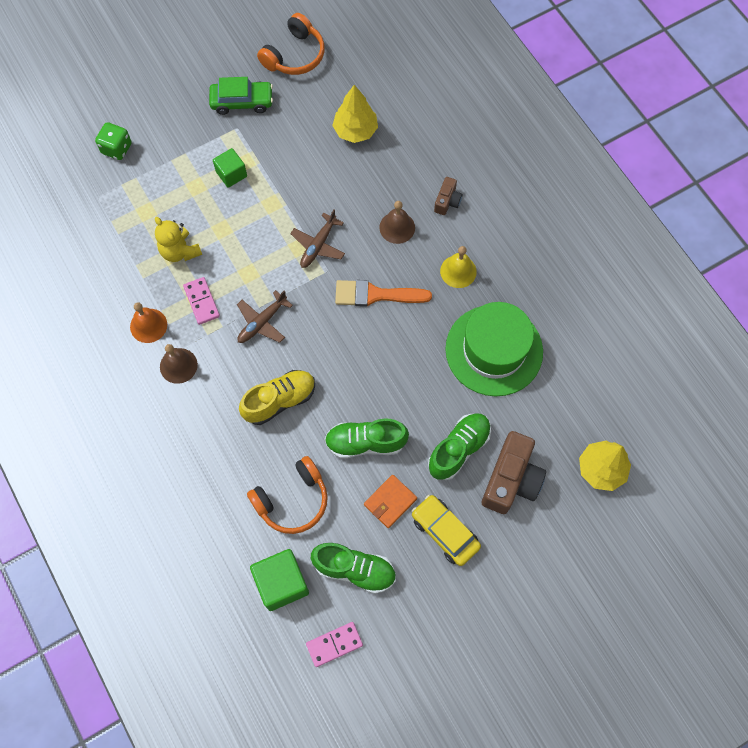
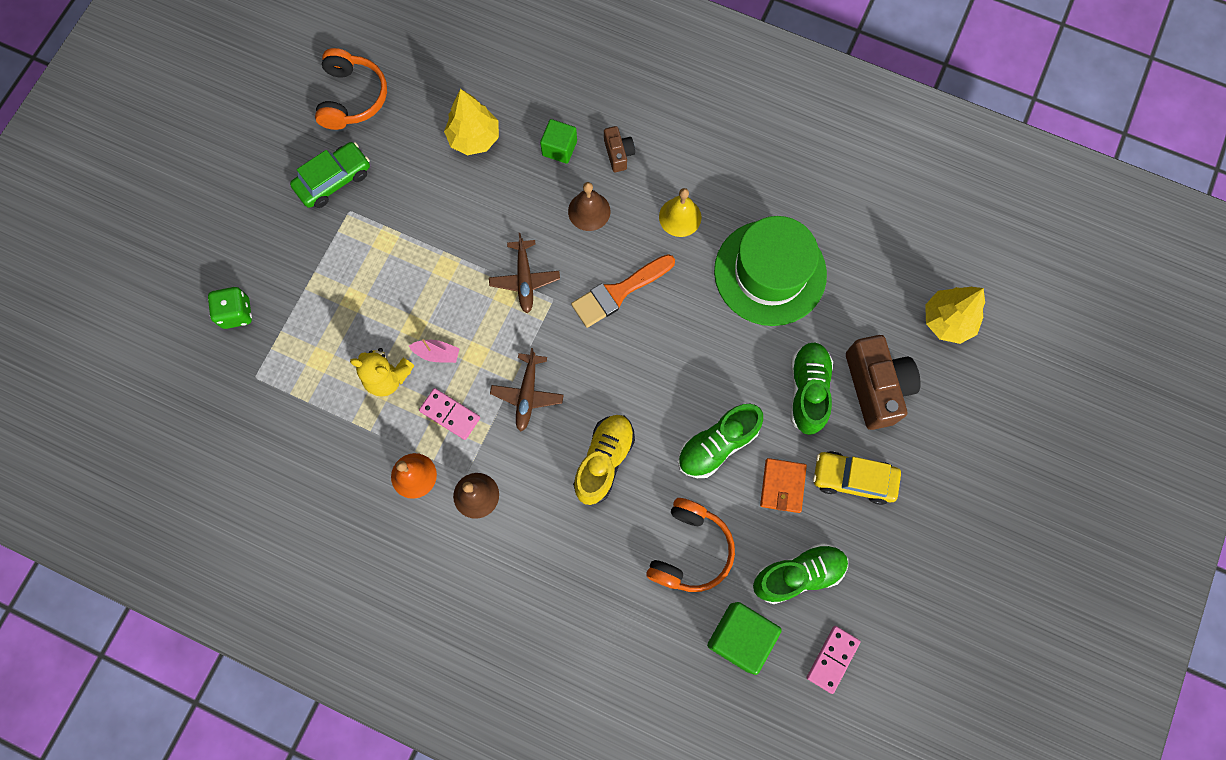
camera: 35 degrees left, 5 degrees up
green cube [213,148,247,188] -> green cube moved to [540,119,577,164]
none -> pink boat [409,339,460,363]

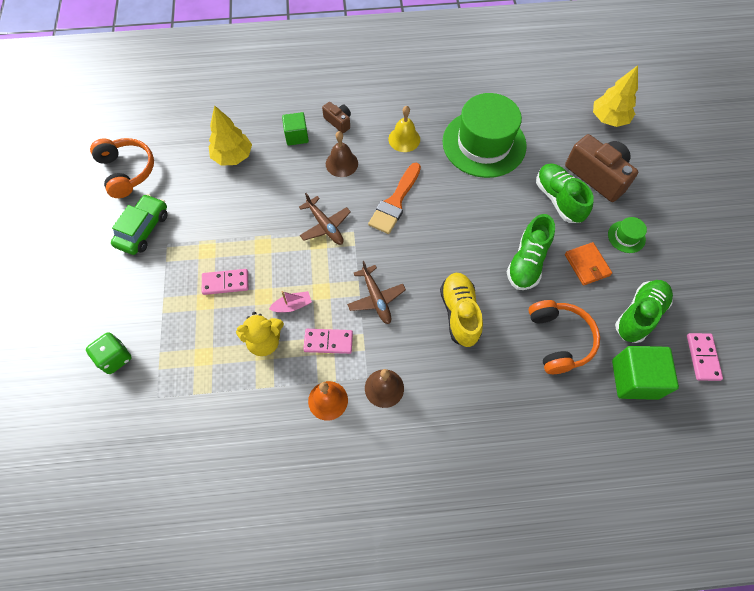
camera: 30 degrees left, 10 degrees down
yellow car [813,451,901,505] -> green hat [608,217,647,253]
none -> pink domino [202,269,248,295]

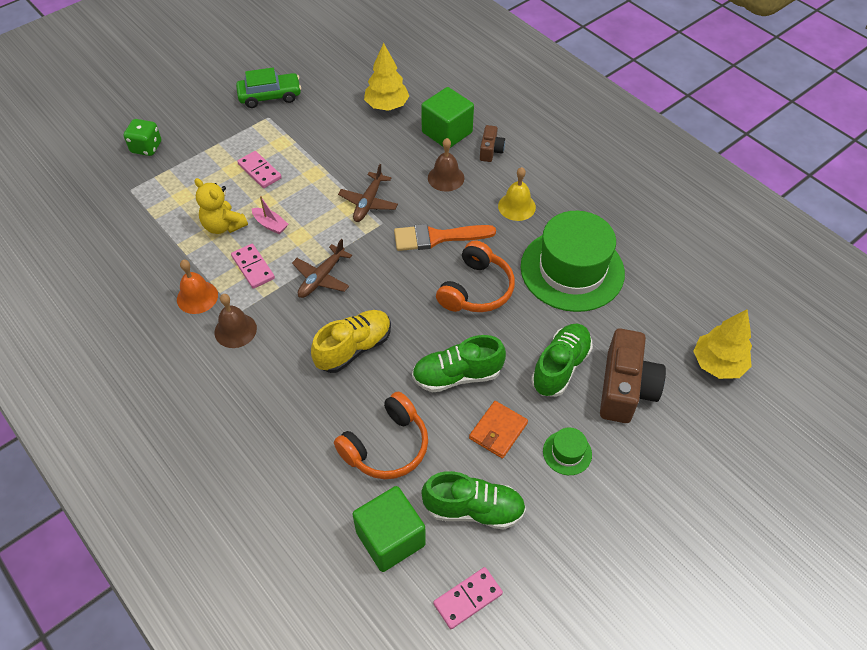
camera: 55 degrees right, 10 degrees down
orange headphones [90,138,154,198] -> orange headphones moved to [436,240,515,312]
green cube [282,112,309,146] -> green cube [421,87,474,148], size x1.58

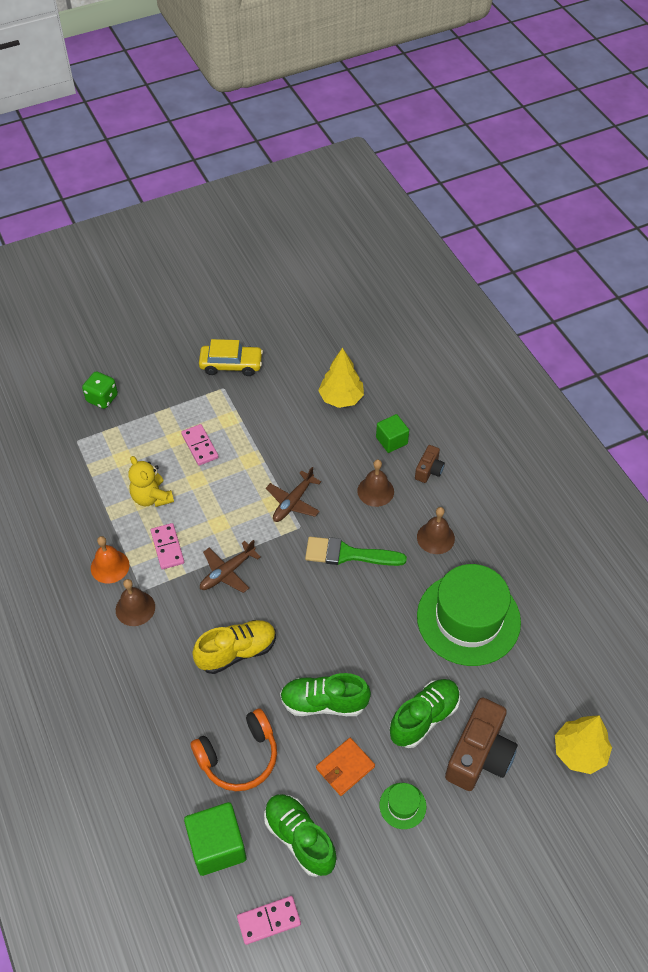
camera: 15 degrees right, 0 degrees up
green car [236,68,301,108] -> yellow car [199,339,263,376]
pink boat [252,196,288,234] -> none
orange brush [394,224,496,251] -> green brush [305,537,407,566]
green cube [421,87,474,148] -> green cube [376,414,409,453], size x0.63
green shoe [421,471,526,529] -> green shoe turned 150 degrees counterclockwise [264,794,337,877]
orange headphones [436,240,515,312] -> none
yellow bell [498,167,536,221] -> brown bell [417,507,455,554]

